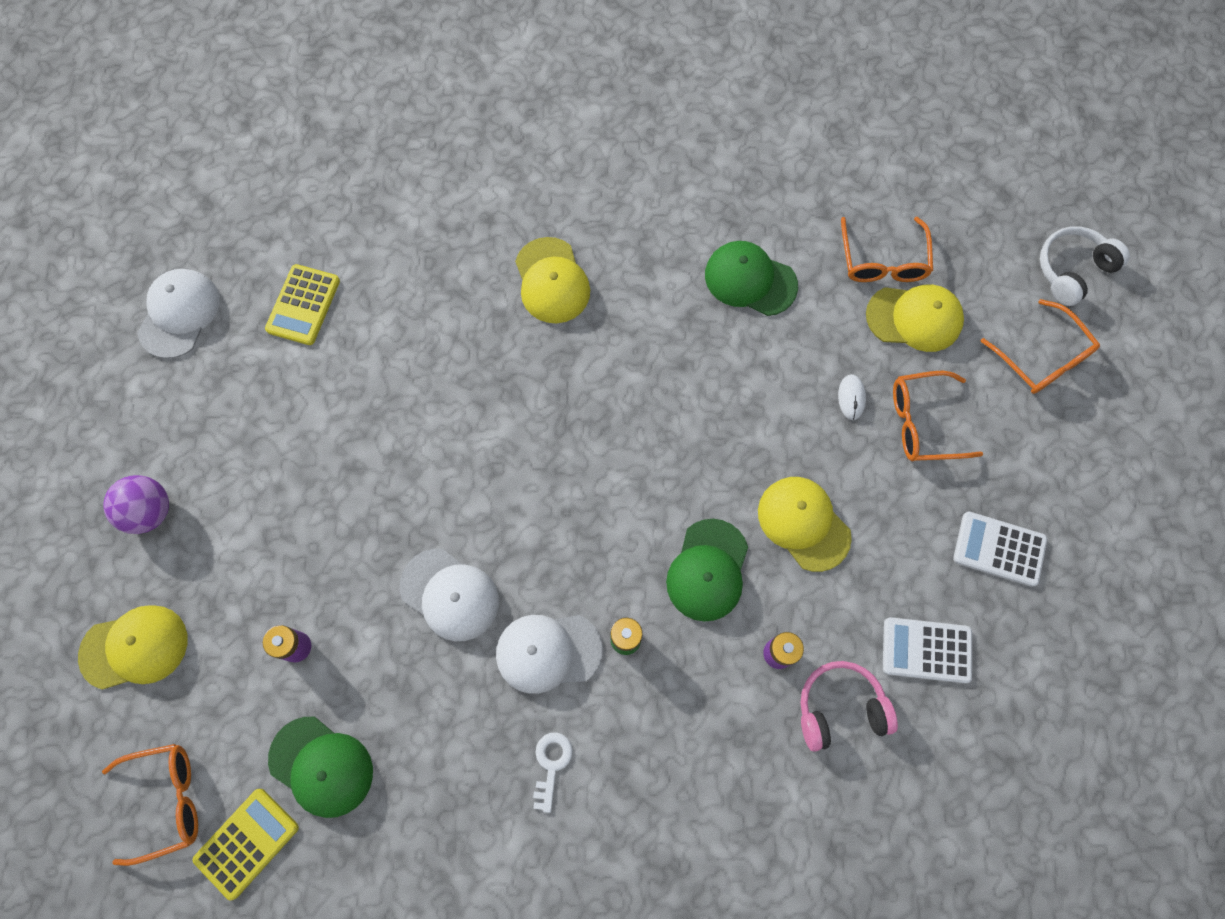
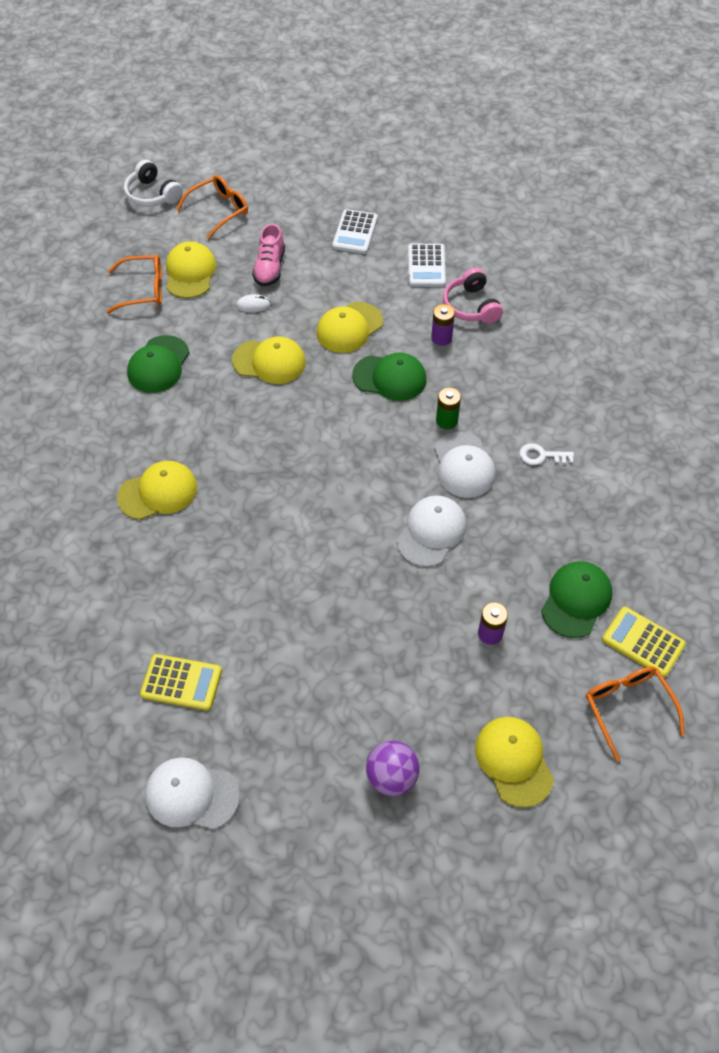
camera: 95 degrees left, 15 degrees down
orange glasses [893,371,983,461] -> pink shoe [252,223,285,286]
none -> yellow cap [232,336,306,384]

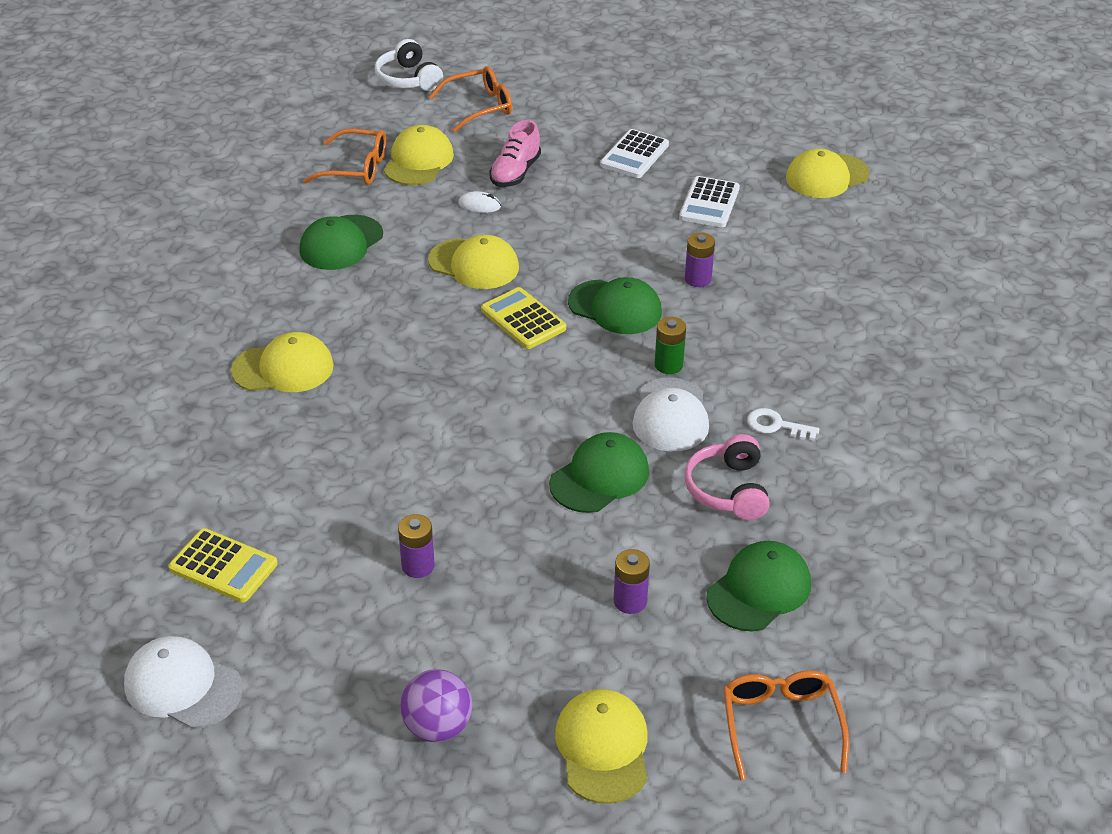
camera: 15 degrees right, 15 degrees down
yellow cap [316,302,383,353] -> yellow cap moved to [786,148,870,198]
white cap [396,495,466,567] -> green cap [549,432,649,513]
pink headphones [443,268,503,324] -> pink headphones moved to [684,434,770,520]
yellow calculator [602,607,686,677] -> yellow calculator moved to [481,287,566,349]
none -> purple battery [398,514,435,578]

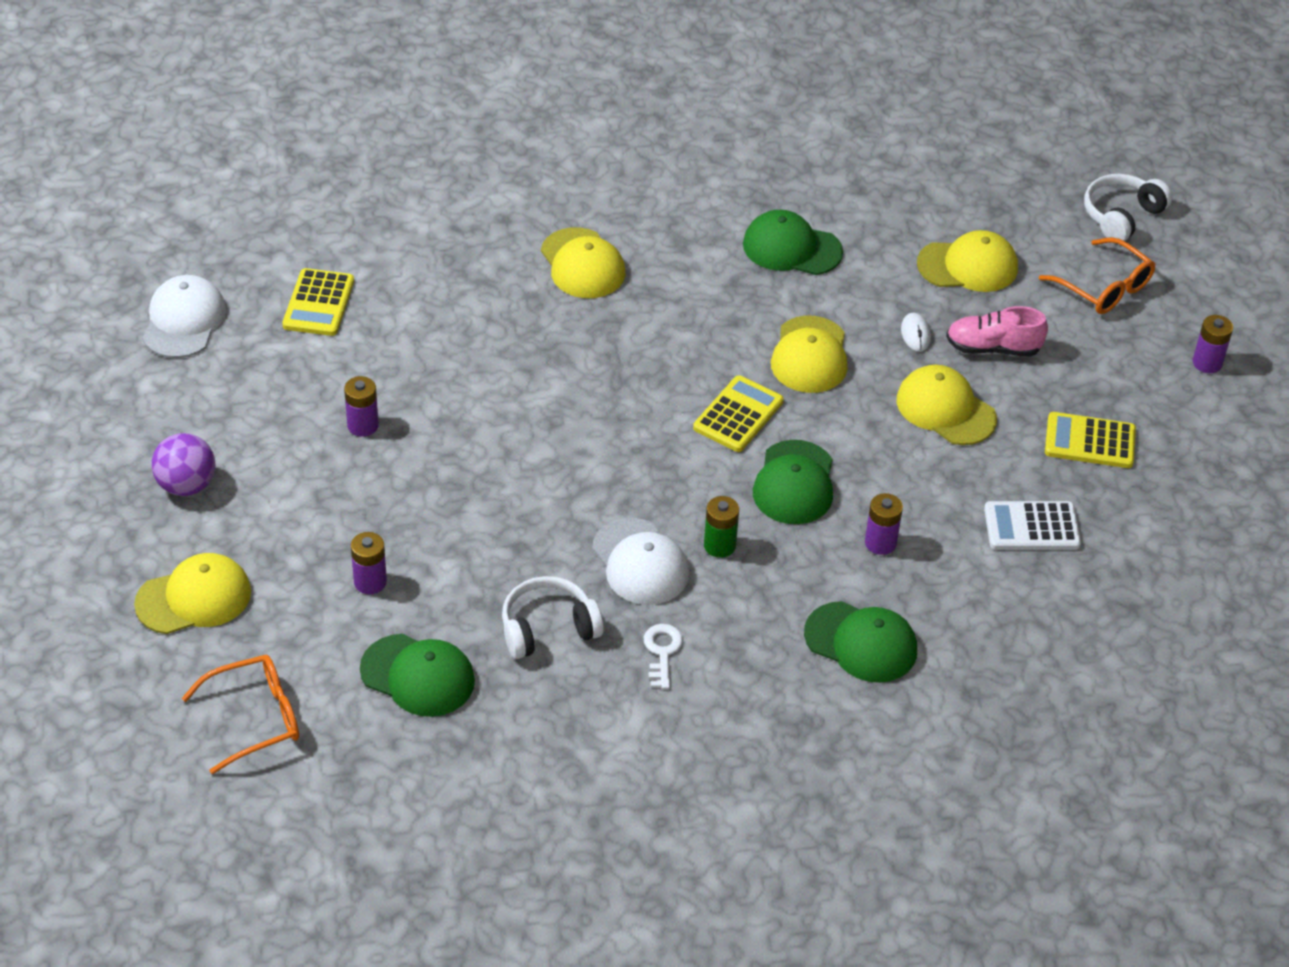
camera: 70 degrees right, 5 degrees up
orange glasses [303,129,386,185] -> none
green cap [549,432,649,513] -> green cap moved to [804,601,917,683]
white calculator [600,129,669,178] -> yellow calculator [1045,412,1136,468]
white cap [633,377,709,452] -> white cap turned 105 degrees counterclockwise [592,518,689,605]
pink headphones [684,434,770,520] -> white headphones [502,576,604,659]
yellow cap [786,148,870,198] -> yellow cap moved to [896,365,997,445]
none -> purple battery [1193,315,1233,373]

